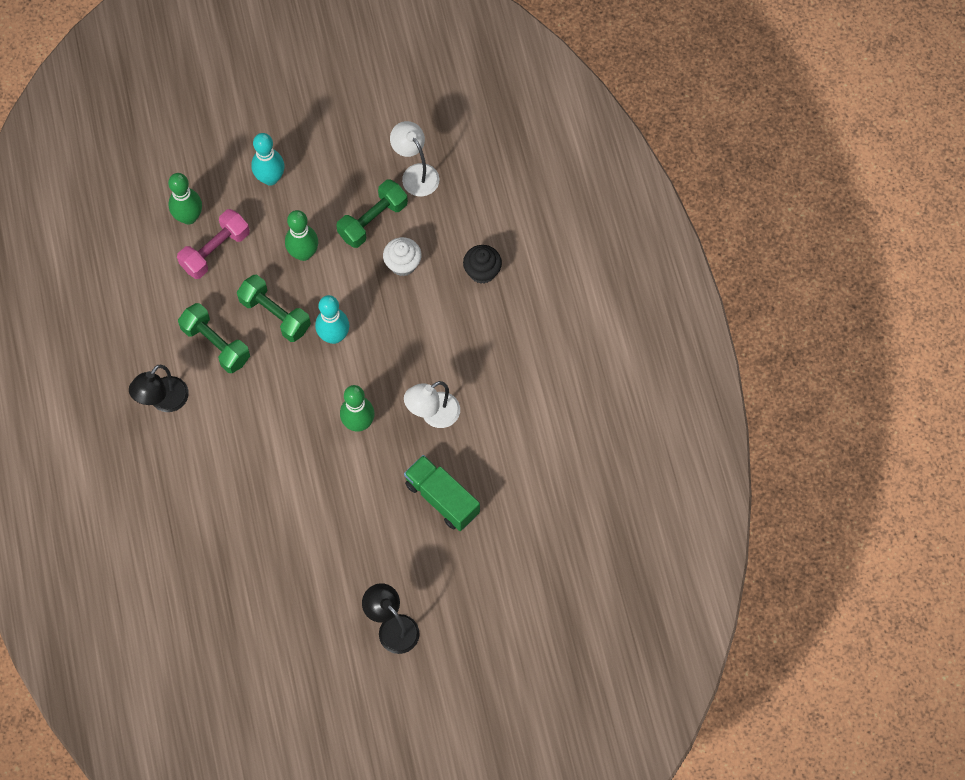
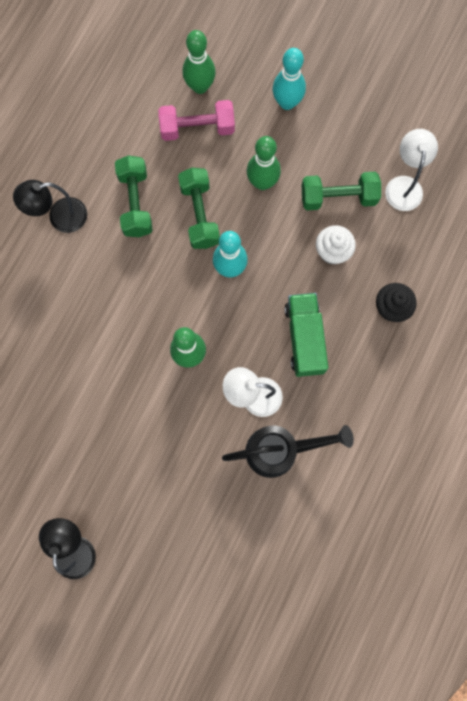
camera: 40 degrees right, 10 degrees up
green truck [404,455,480,531] -> green truck moved to [285,293,328,377]
none -> black watering can [222,425,354,478]

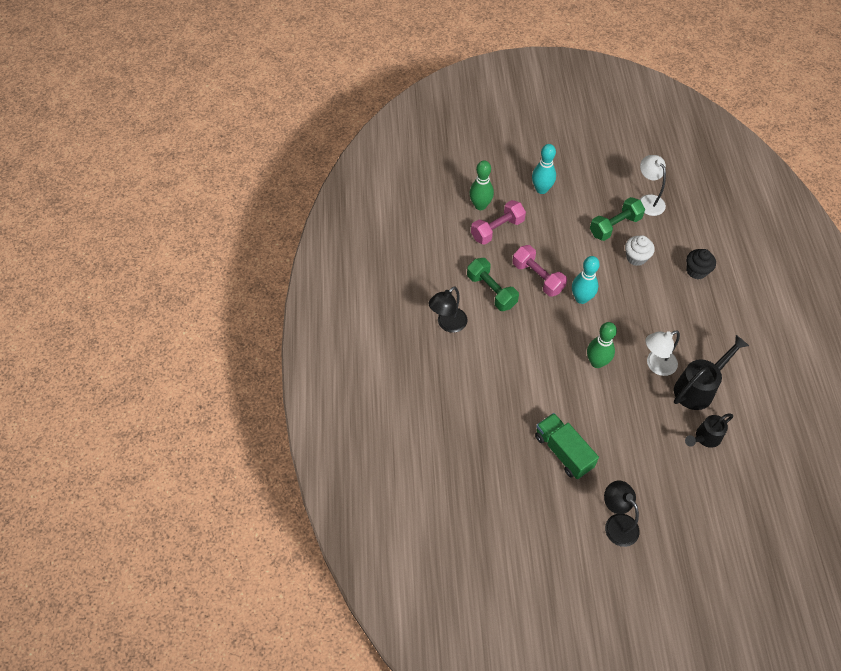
camera: 30 degrees left, 20 degrees down
green dumbbell [178,168,220,249] -> pink dumbbell [512,245,567,297]
green bowling pin [247,136,281,190] -> none
green truck [285,293,328,377] -> green truck moved to [535,413,599,479]
none -> black watering can [685,413,733,448]

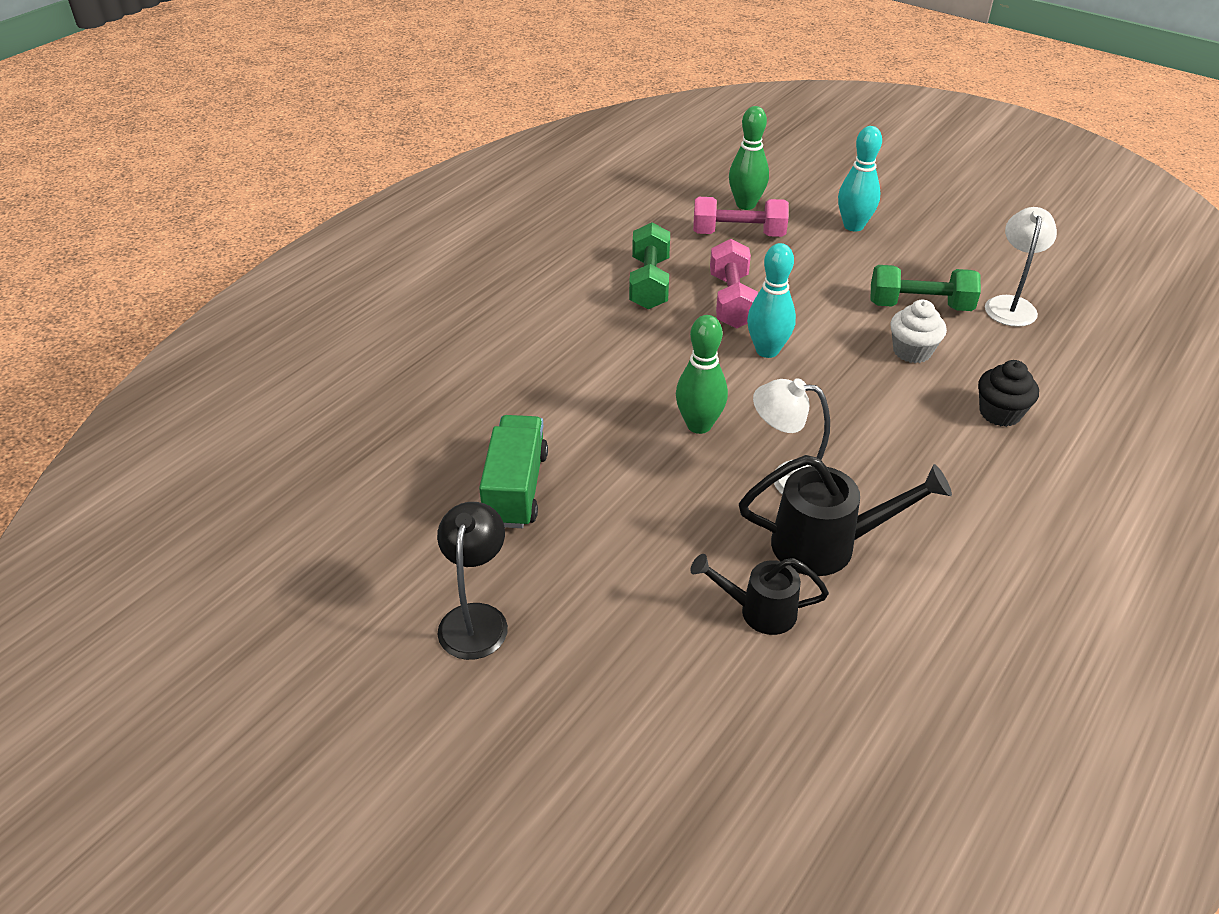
camera: 40 degrees right, 15 degrees down
black lamp [429,286,468,333] -> none

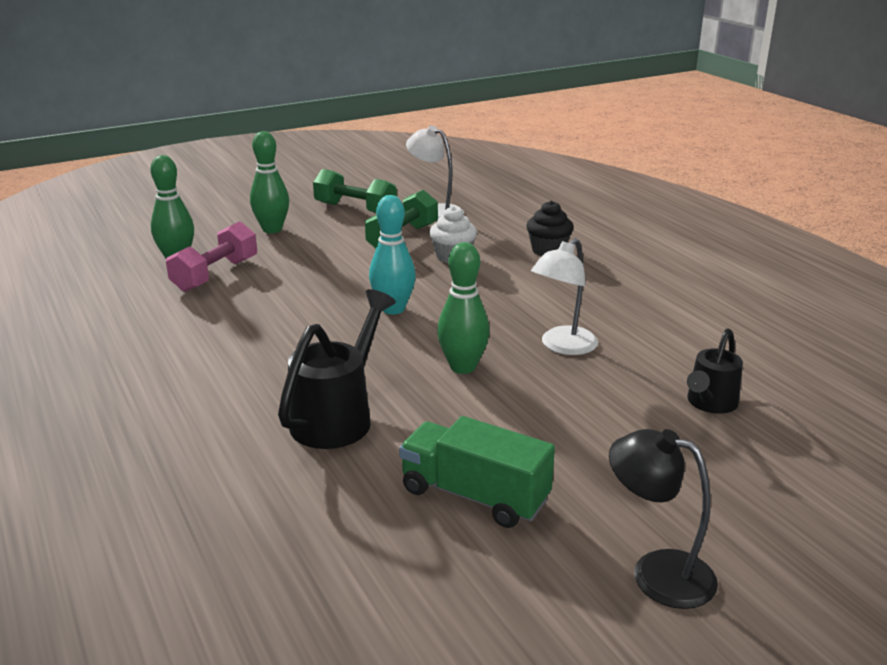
camera: 65 degrees left, 15 degrees down
green dumbbell [629,222,670,309] -> green dumbbell moved to [313,169,397,213]
pink dumbbell [710,239,758,328] -> none
black watering can [739,455,952,576] -> black watering can moved to [278,289,396,449]
turquoise bowling pin [838,126,882,231] -> green bowling pin [250,131,289,233]

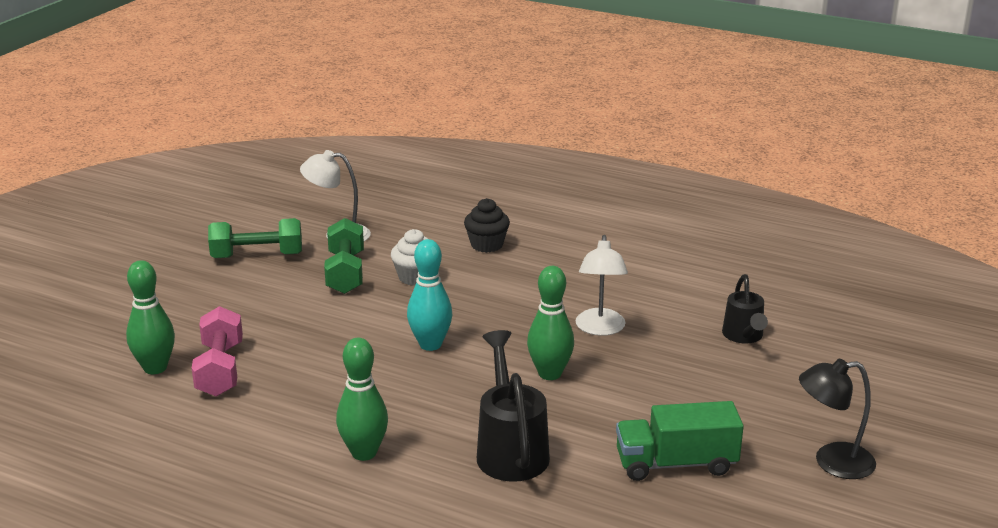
camera: 35 degrees left, 0 degrees up
green bowling pin [250,131,289,233] -> green bowling pin moved to [336,338,388,461]

